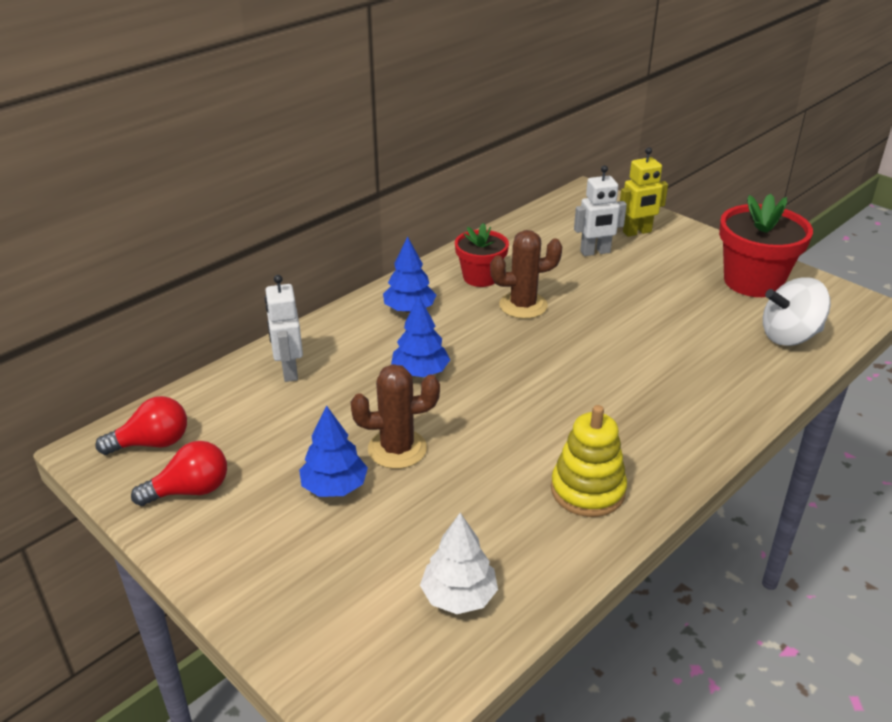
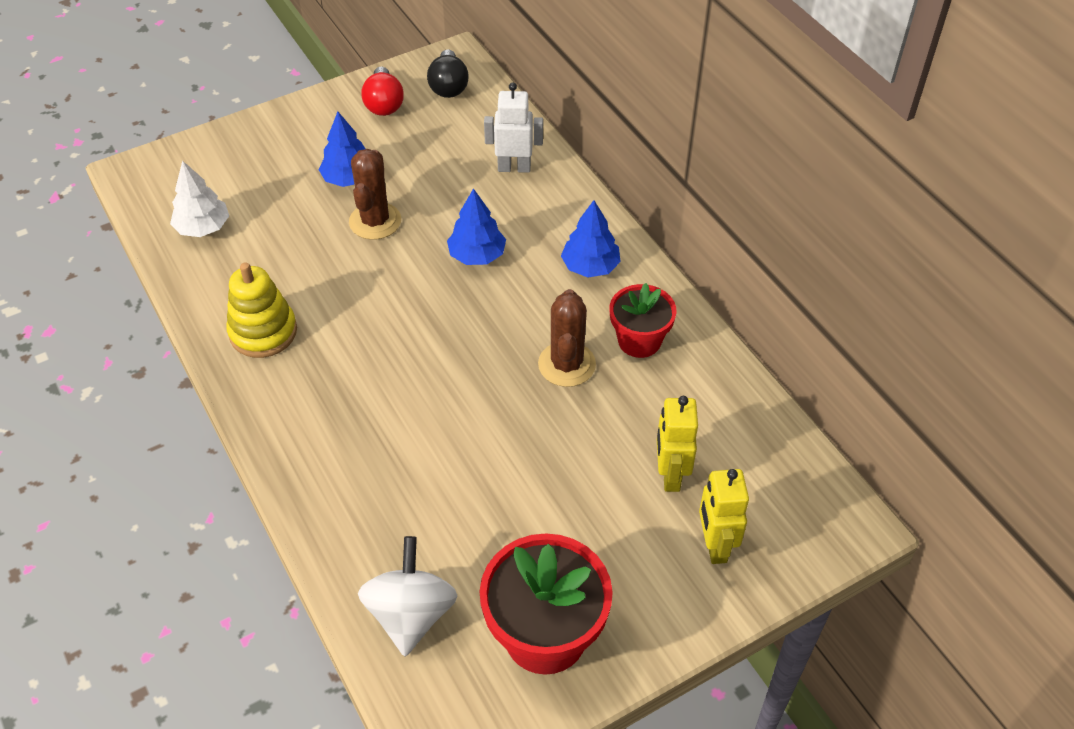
camera: 105 degrees right, 15 degrees up
red light bulb [95,396,187,455] -> black light bulb [427,49,469,98]
white robot [574,165,627,256] -> yellow robot [657,396,698,492]

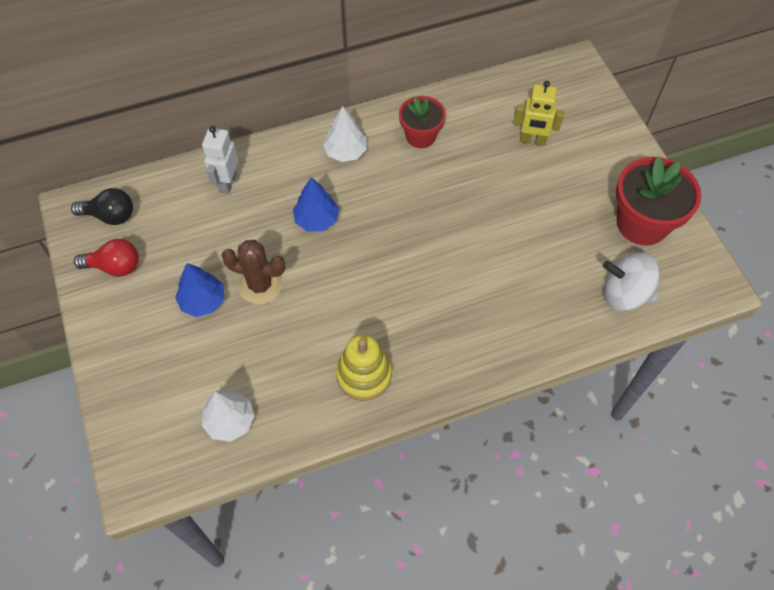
camera: 80 degrees left, 10 degrees up
brown cactus [538,289,596,387] -> none
blue tree [561,200,621,277] -> white tree [323,106,367,162]
yellow robot [699,469,749,564] -> none

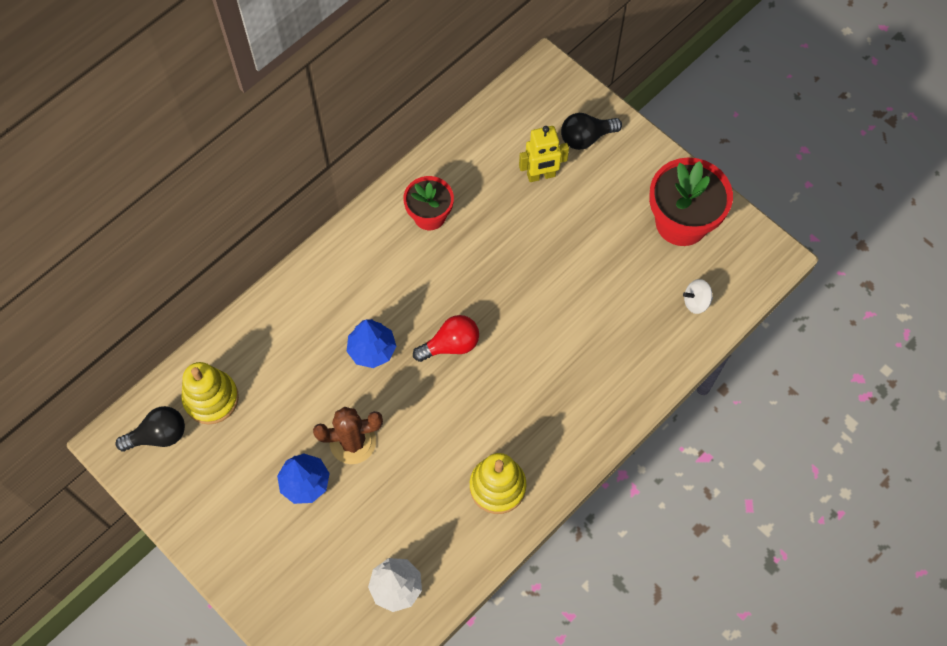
camera: 25 degrees left, 5 degrees up
red light bulb [74,239,139,277] -> red light bulb moved to [413,315,479,362]
white robot [202,126,238,194] -> none
white tree [323,106,367,162] -> none
white spinning top [603,252,660,311] -> white spinning top [683,279,713,314], size x0.54
none -> yellow stacking toy [181,362,239,424]
none -> black light bulb [561,113,622,150]

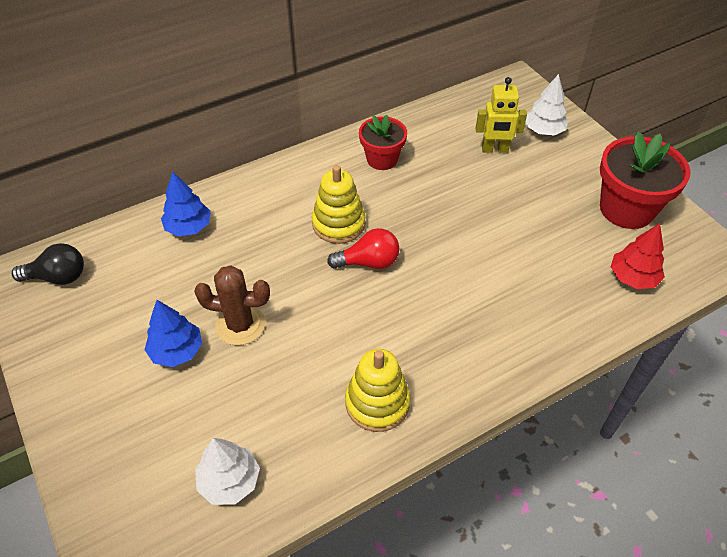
camera: 15 degrees right, 15 degrees down
yellow stacking toy [181,362,239,424] -> yellow stacking toy moved to [312,165,365,244]
blue tree [347,319,396,368] -> blue tree moved to [161,171,211,237]
black light bulb [561,113,622,150] -> white tree [525,74,568,135]
white spinning top [683,279,713,314] -> red tree [611,223,665,289]

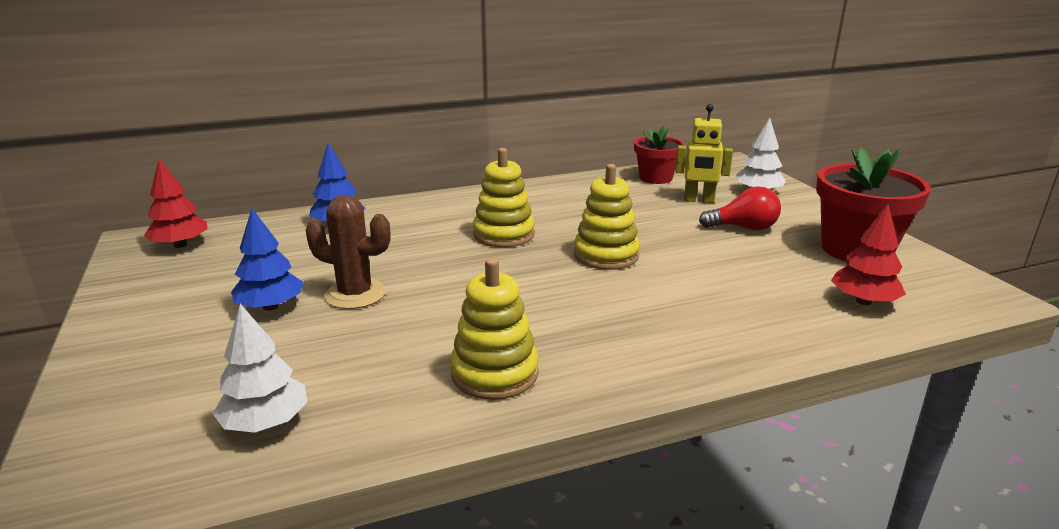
camera: 10 degrees right, 25 degrees down
black light bulb [12,243,84,285] -> red tree [144,159,208,248]
red light bulb [327,228,399,269] -> red light bulb moved to [699,186,781,230]
red flower pot [359,115,407,170] -> red flower pot moved to [634,125,684,184]
none -> yellow stacking toy [574,164,640,270]

